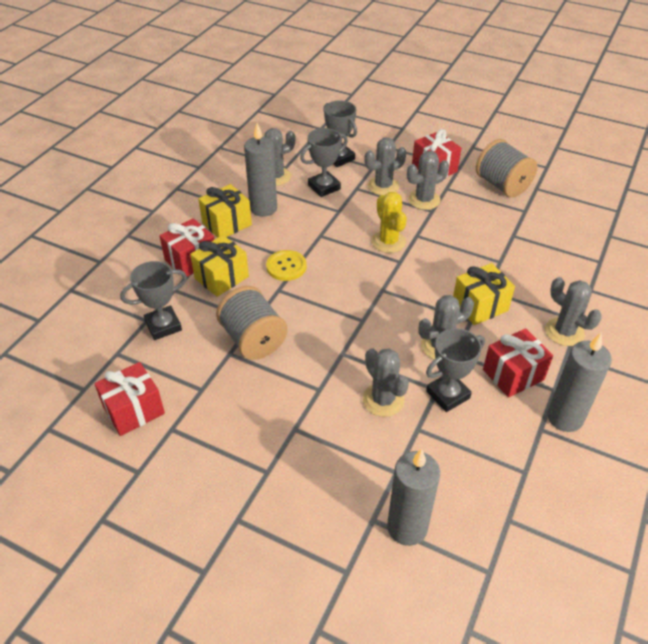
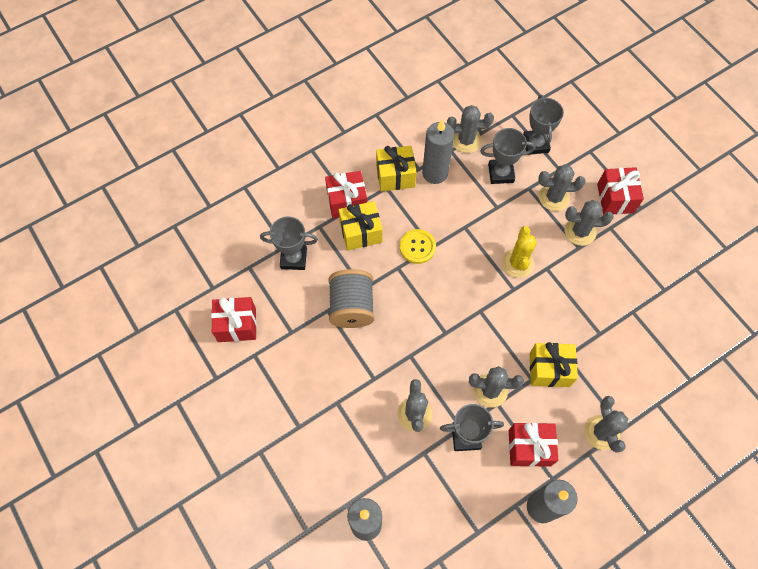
camera: 30 degrees right, 20 degrees up
grey spool [476,139,538,197] -> none

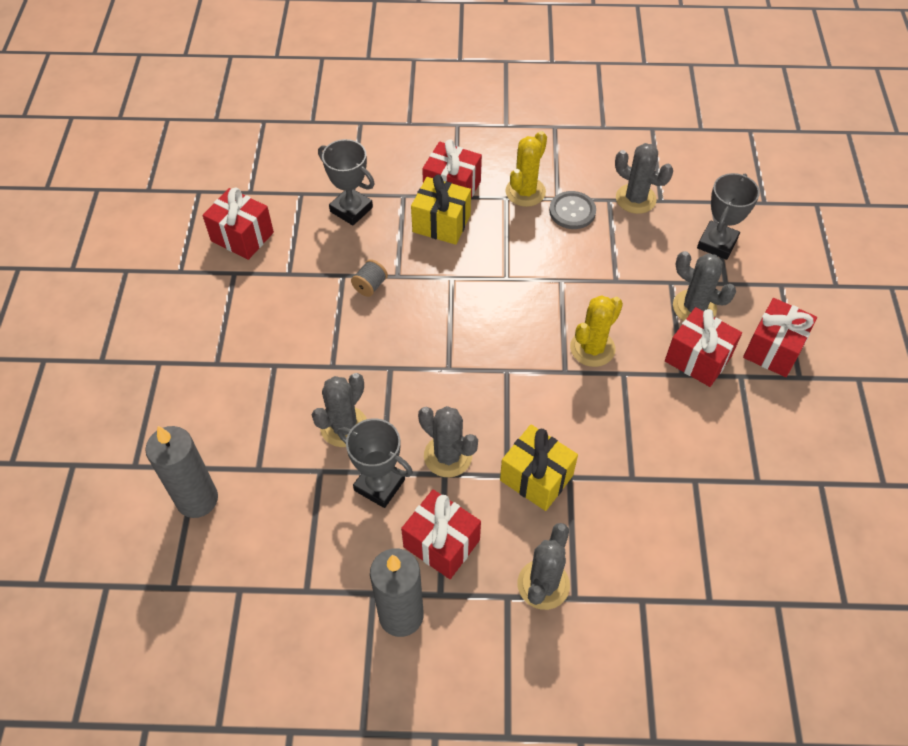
camera: 35 degrees right, 10 degrees down
grey spool [328,269,375,328] -> grey spool [351,259,388,297], size x0.46
yellow gift [376,146,417,192] -> yellow cactus [505,131,547,207]
yellow button [400,229,436,264] -> none
grey candle [422,119,455,184] -> grey button [549,191,596,229]
grey trophy [480,128,535,184] -> none
grey cactus [565,200,614,246] -> red gift [665,307,742,387]

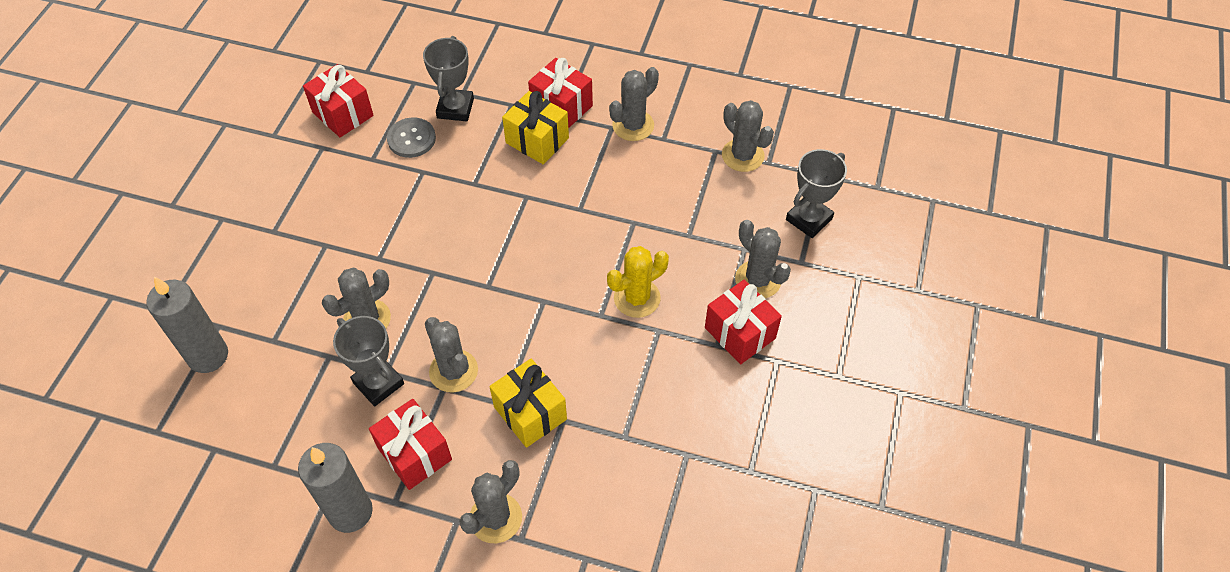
camera: 15 degrees right, 0 degrees up
grey trophy [318,139,375,225] -> grey trophy turned 45 degrees clockwise [423,36,474,121]
grey spool [351,259,388,297] -> none
yellow cactus [505,131,547,207] -> grey cactus [609,67,659,141]
grey button [549,191,596,229] -> grey button moved to [387,117,436,158]
red gift [743,298,817,377] -> none

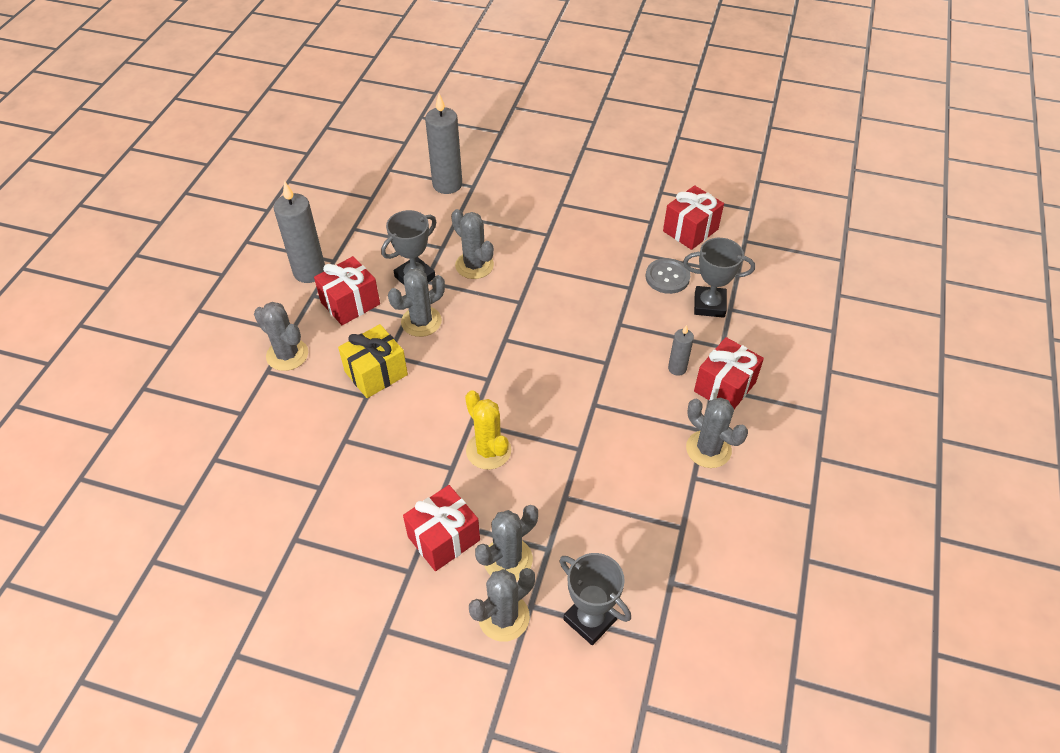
camera: 90 degrees right, 5 degrees down
yellow gift [502,91,569,164] -> grey candle [668,325,694,376]
grey cactus [722,100,774,172] -> grey cactus moved to [469,568,535,642]

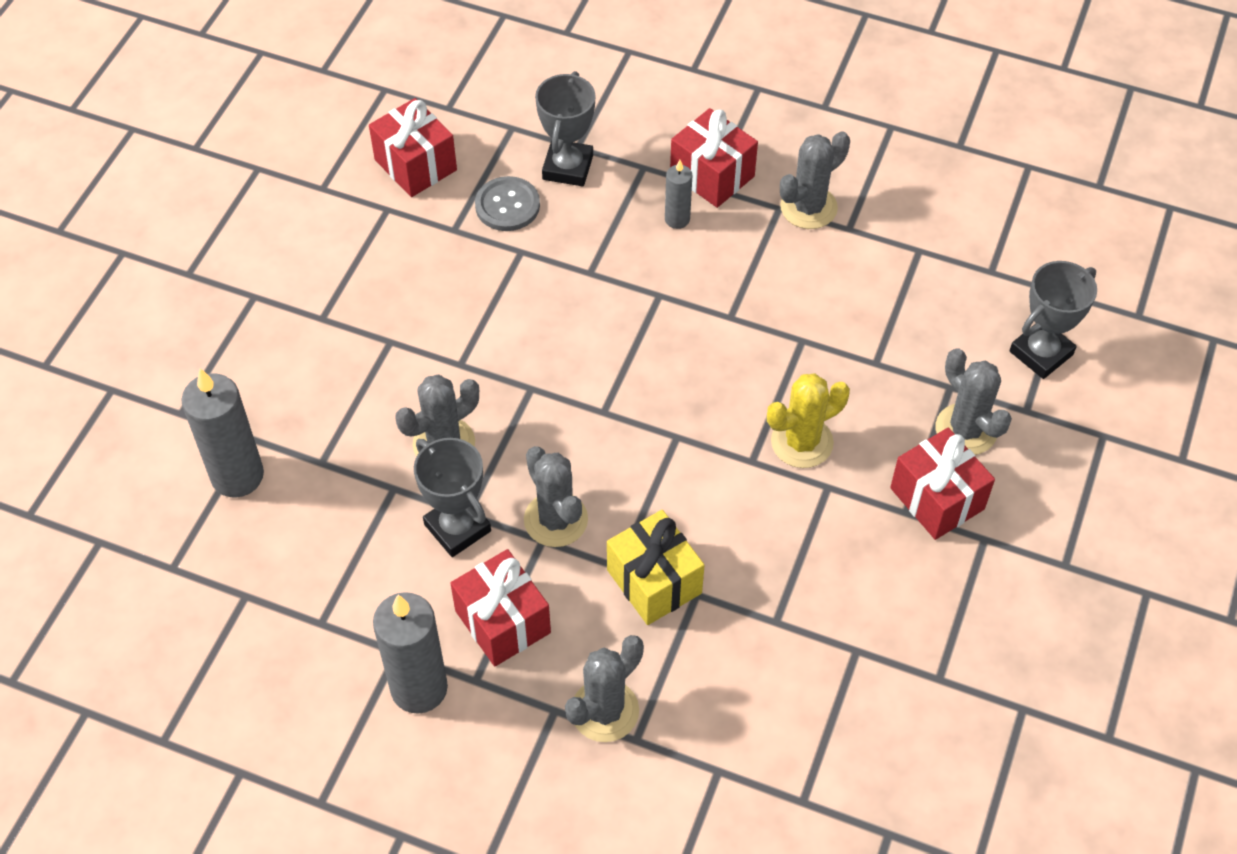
camera: 85 degrees left, 5 degrees up
grey cactus [469,568,535,642] -> none

